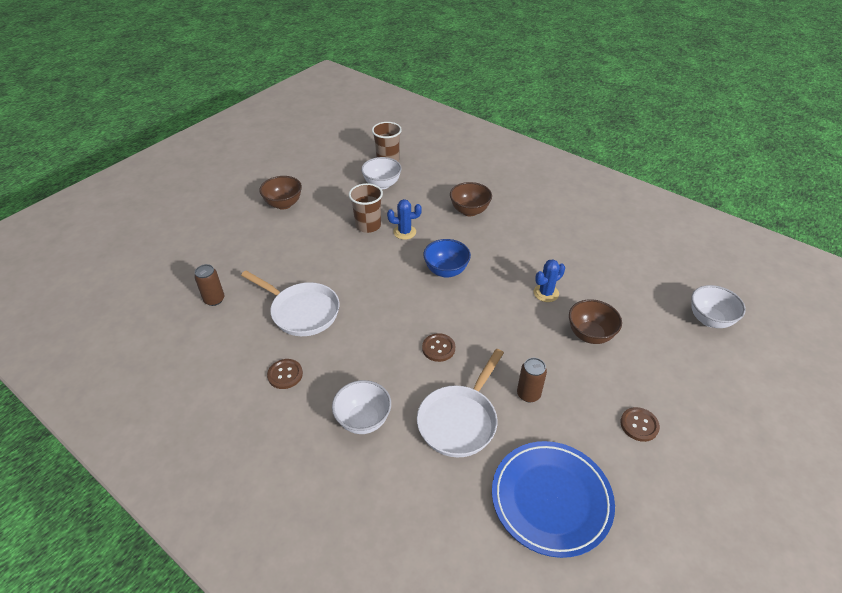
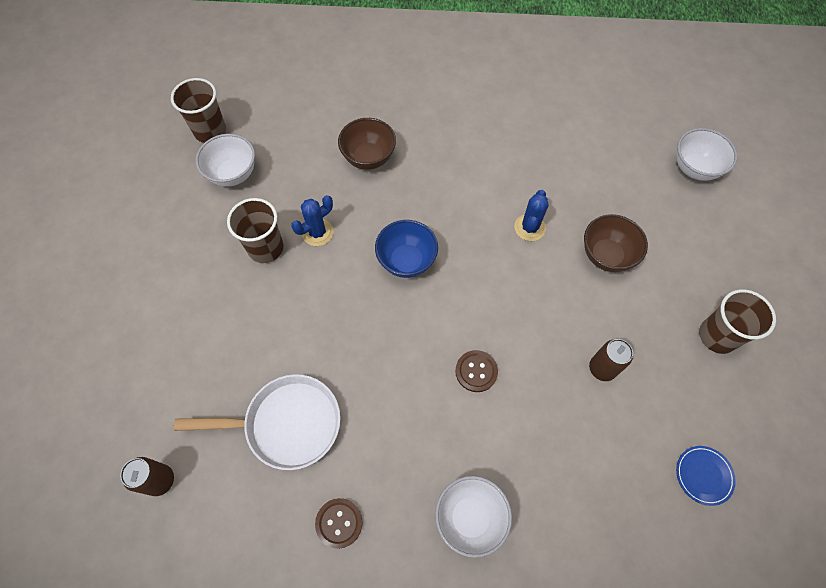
camera: 35 degrees left, 20 degrees up
brown bowl [259,176,302,210] -> none
white pan [417,349,504,458] -> none
blue plate [492,441,615,558] -> blue plate [676,446,736,506], size x0.43
brown button [620,407,660,442] -> brown cup [699,289,776,354]

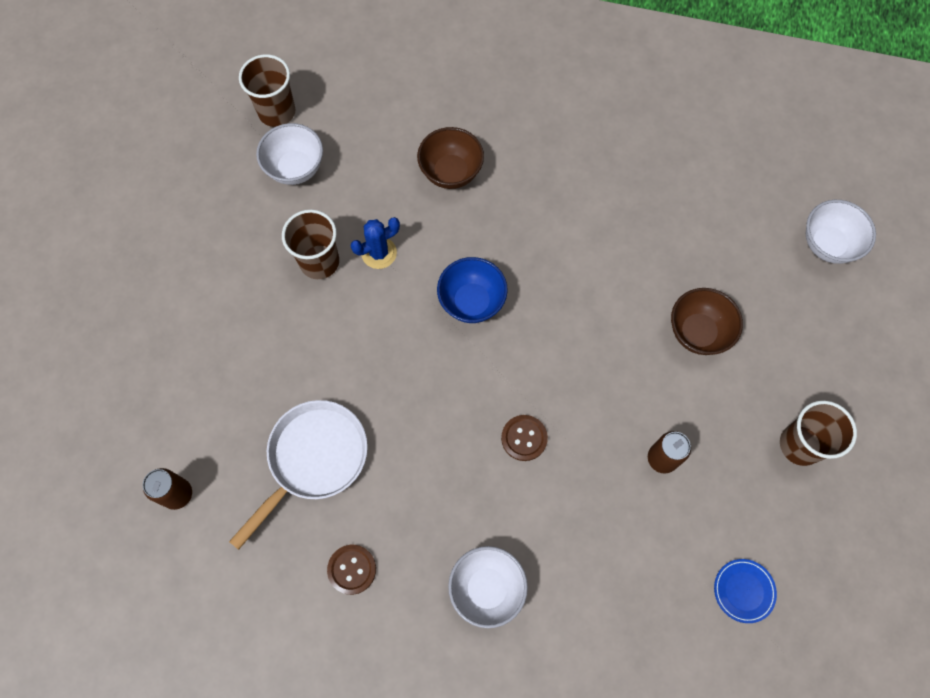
camera: 10 degrees right, 5 degrees up
white pan [174,374,341,470] -> white pan turned 60 degrees counterclockwise [229,400,368,550]
blue cactus [514,190,548,241] -> none

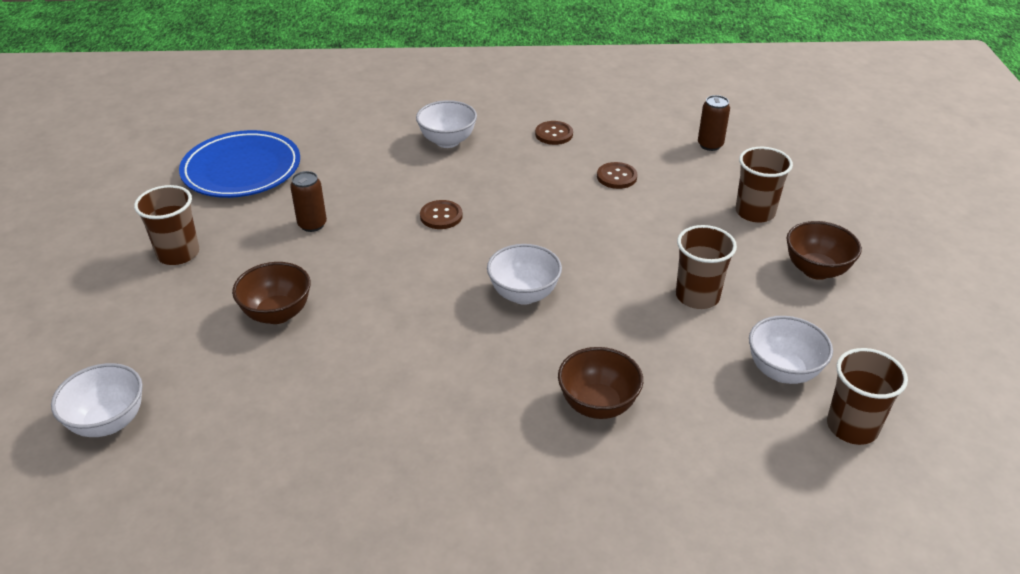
camera: 165 degrees right, 30 degrees down
white pan [229,400,368,550] -> brown button [597,162,637,189]
blue cactus [351,217,400,269] -> none
blue bowl [437,257,508,323] -> white bowl [487,244,562,305]
blue plate [714,559,777,623] -> blue plate [179,130,300,198], size x2.33
none -> brown cup [736,147,793,223]
none -> brown bowl [786,221,862,280]

